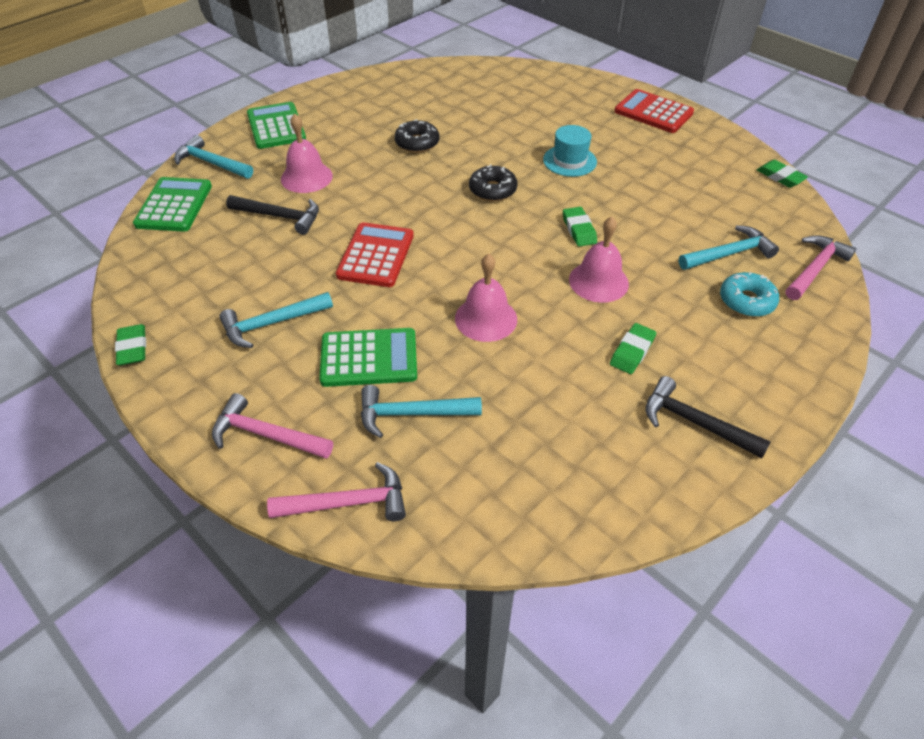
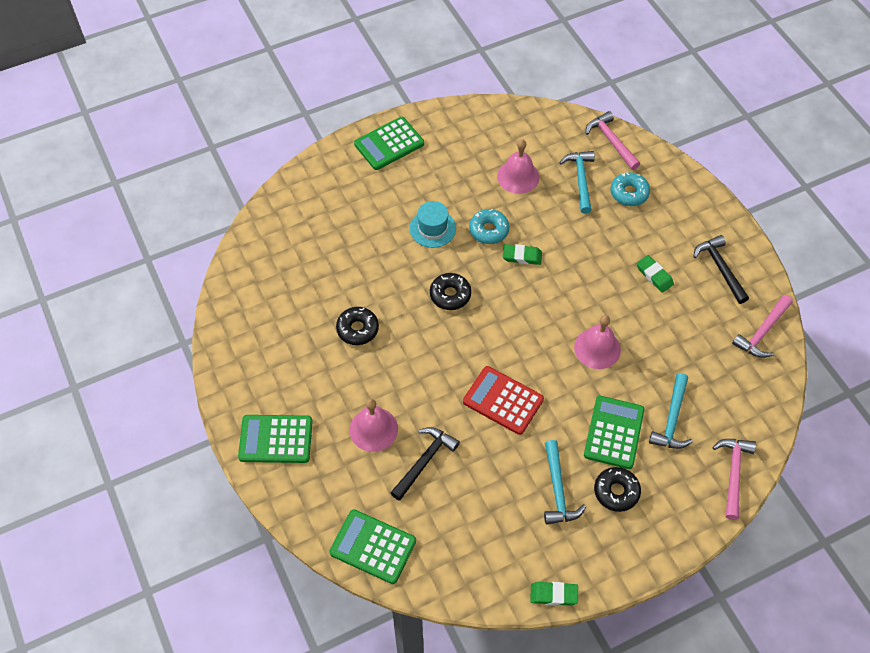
camera: 70 degrees left, 10 degrees up
turquoise hammer [174,135,253,179] -> none
pink hammer [212,393,333,459] -> pink hammer moved to [732,295,793,358]
pink bell [569,217,629,303] -> pink bell moved to [497,139,539,194]
red calculator [614,89,694,133] -> green calculator [354,117,424,170]
black hammer [646,376,771,458] -> black hammer turned 105 degrees clockwise [693,235,749,304]
green eraser [757,160,808,188] -> none
none -> turquoise donut [469,209,510,244]
none -> black donut [594,467,641,512]

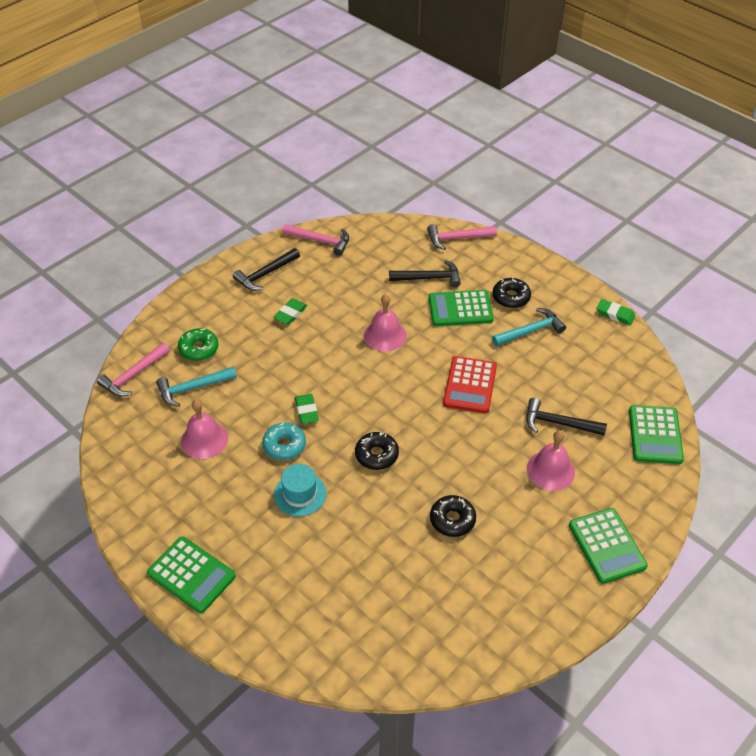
camera: 110 degrees left, 10 degrees down
green eraser [530,582,578,606] -> green eraser turned 45 degrees counterclockwise [596,299,636,326]
turquoise donut [610,172,650,206] -> green donut [178,328,218,361]
turquoise hammer [649,373,693,449] -> black hammer [389,260,461,288]

